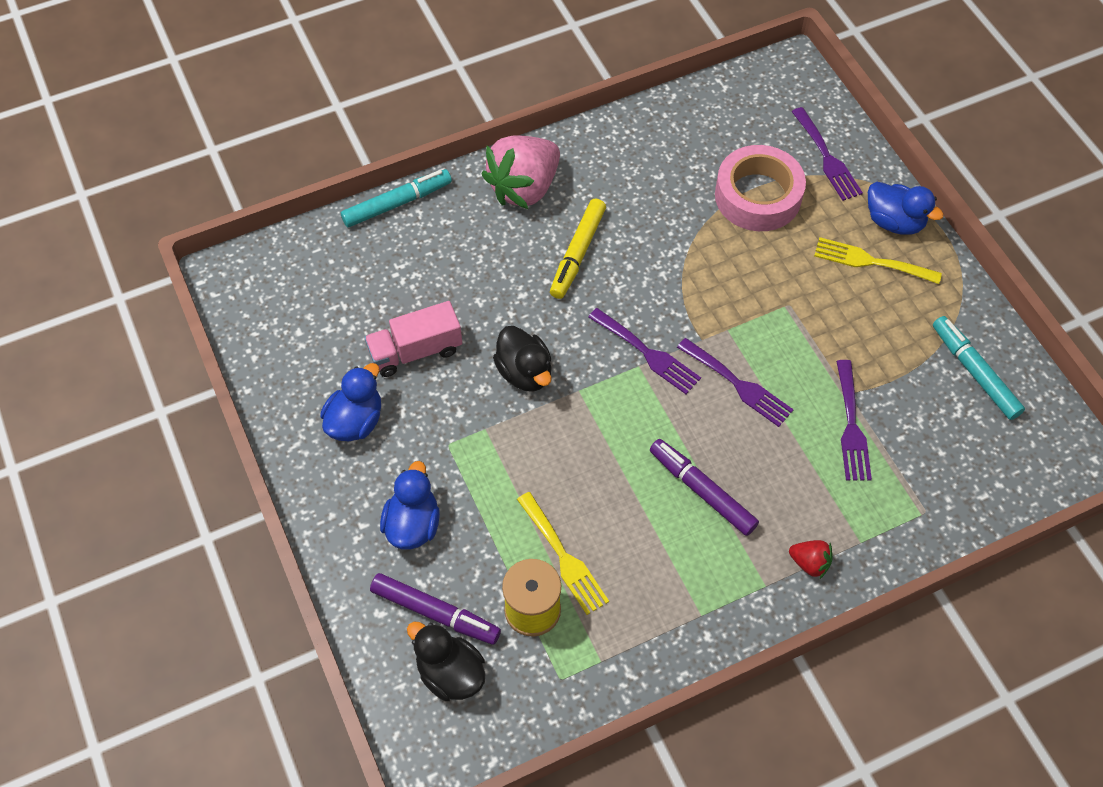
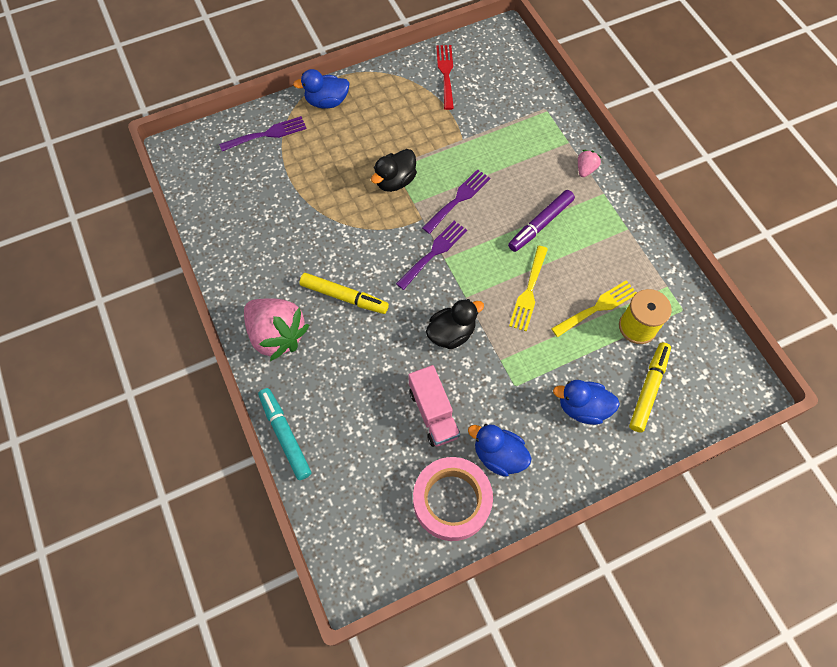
camera: 90 degrees left, 5 degrees up
purple marker [370,573,501,645] -> yellow marker [629,342,671,432]
black duck [407,622,485,701] -> black duck moved to [371,149,417,192]
pink tape [715,145,806,231] -> pink tape moved to [413,457,493,541]
red strawberry [789,540,833,579] -> pink strawberry [578,150,602,177]
yellow fork [814,237,942,284] -> yellow fork moved to [509,246,548,332]
purple fork [836,360,872,481] -> none
blue duck [868,182,944,235] -> blue duck turned 135 degrees counterclockwise [293,69,350,108]
turquoise marker [933,316,1025,420] -> red fork [436,45,454,110]

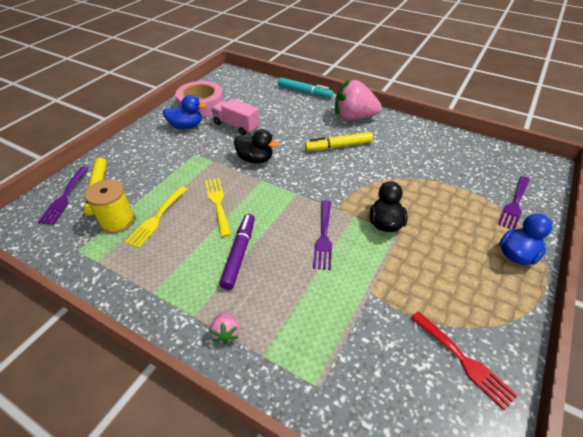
camera: 145 degrees right, 20 degrees down
purple fork [396,221,467,290] -> purple fork moved to [37,166,89,225]
black duck [426,299,484,349] -> black duck turned 90 degrees counterclockwise [234,129,278,163]
blue duck [553,380,620,425] -> none

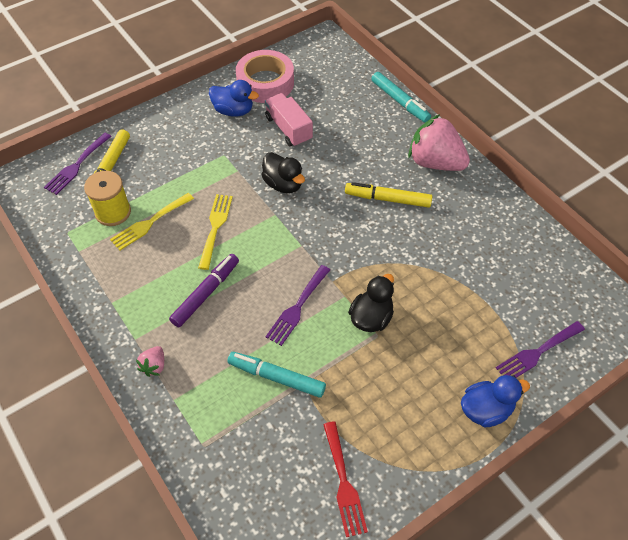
camera: 25 degrees right, 10 degrees up
none -> turquoise marker [227,352,326,398]

